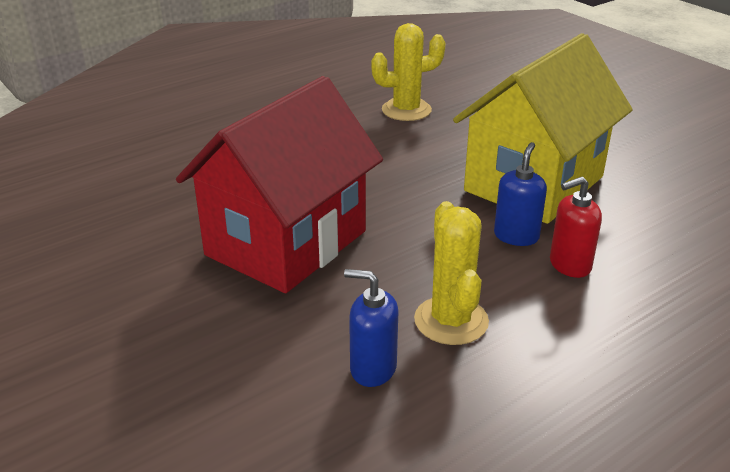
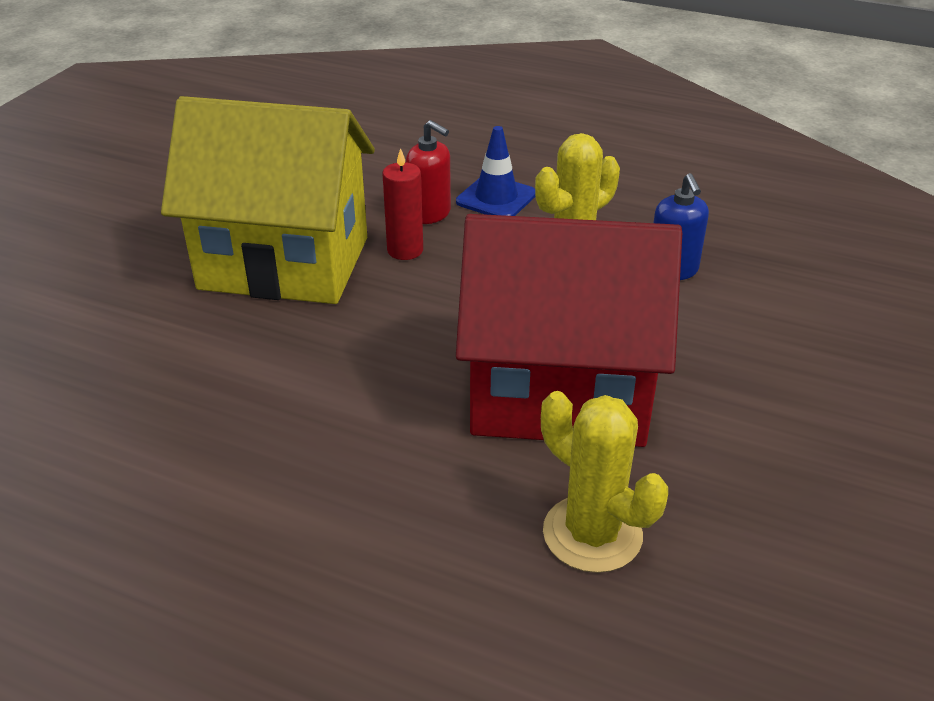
camera: 120 degrees left, 5 degrees up
yellow cactus [371,23,446,121] -> yellow cactus moved to [541,391,668,573]
blue soap dispenser [494,142,547,246] -> red candle [383,148,423,260]
none -> blue traffic cone [456,126,535,216]

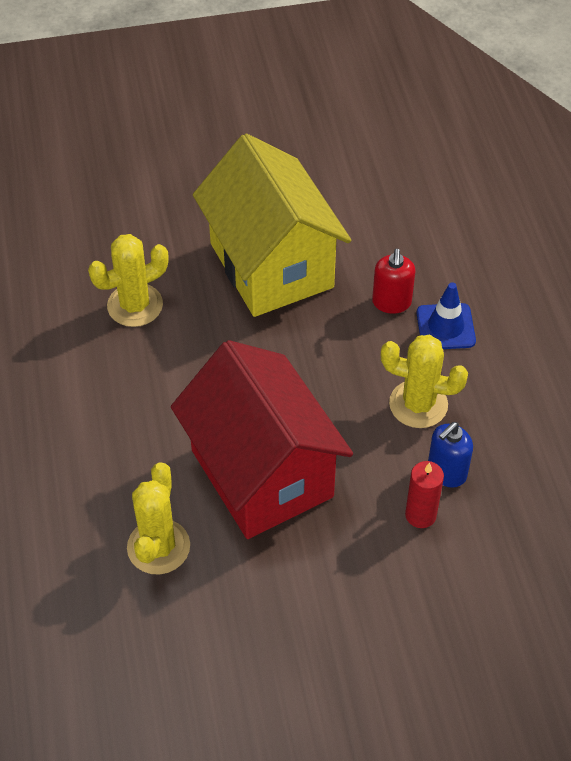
camera: 55 degrees right, 15 degrees up
red candle [383,148,423,260] -> red candle moved to [405,461,444,528]
none -> yellow cactus [88,234,169,327]

